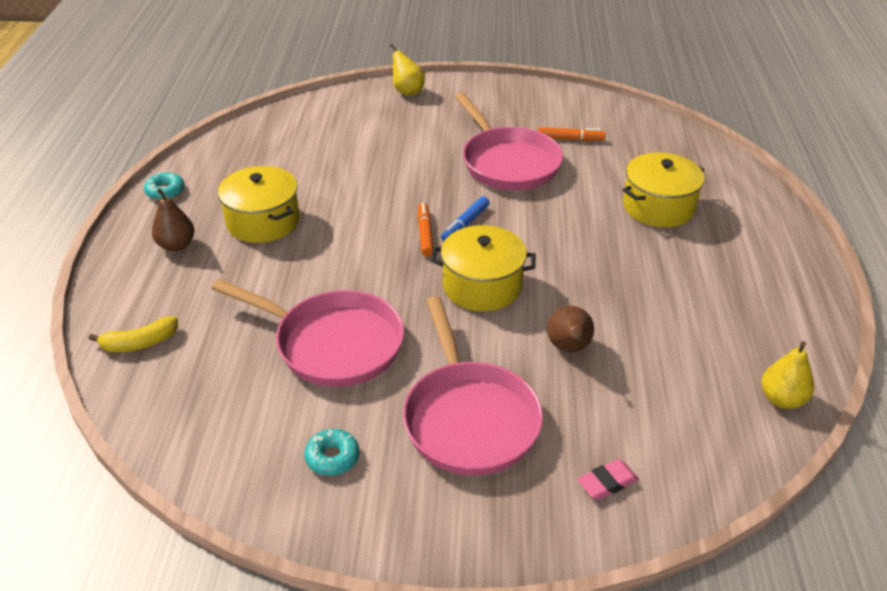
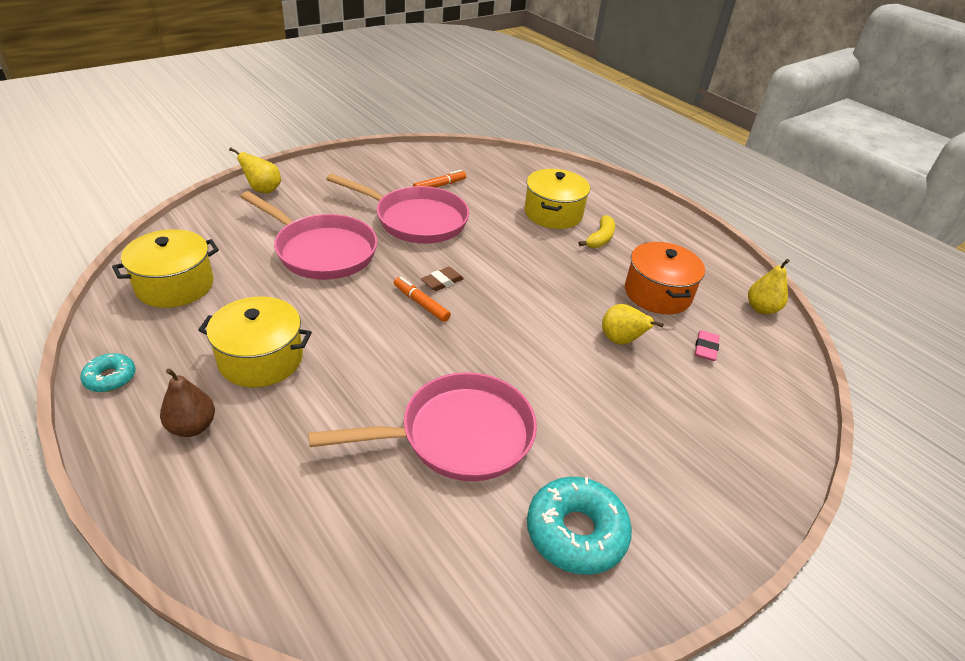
camera: 45 degrees left, 0 degrees up
yellow banana [89,317,178,352] -> yellow banana moved to [579,215,615,248]
turquoise donut [304,429,359,476] -> turquoise donut [527,477,632,575], size x1.83
pink pan [403,296,543,476] -> pink pan moved to [241,191,378,280]
yellow pot [431,225,536,311] -> yellow pot moved to [112,229,219,308]
blue marker [441,196,489,242] -> brown eraser [421,267,464,291]
brown pear [547,306,594,352] -> yellow pear [602,304,664,345]
pink eraser [577,459,639,500] -> pink eraser moved to [695,330,720,361]
none -> orange pot [625,242,705,314]

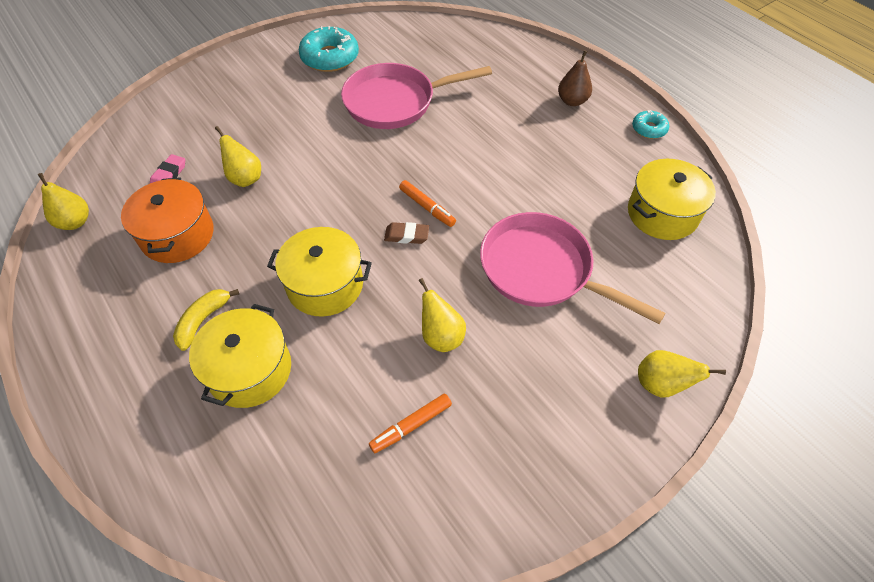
camera: 175 degrees left, 15 degrees up
yellow pot [198,296,312,388] -> yellow pot moved to [267,227,372,317]
pink pan [326,173,469,244] -> yellow pear [418,278,466,352]
brown eraser [421,267,464,291] -> brown eraser turned 45 degrees clockwise [384,222,429,244]

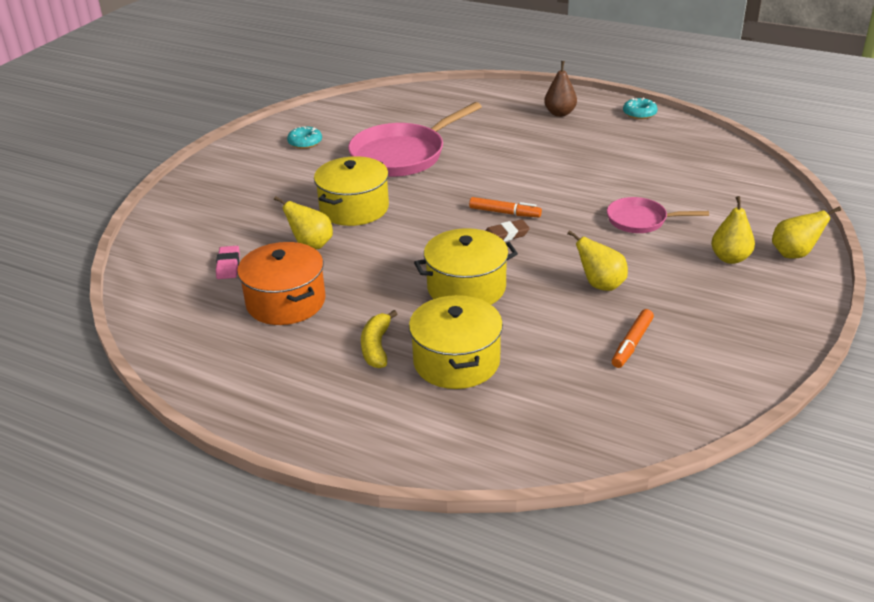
camera: 25 degrees left, 20 degrees down
yellow pear [38,173,89,230] -> yellow pear moved to [711,196,755,264]
turquoise donut [299,26,359,72] -> turquoise donut [287,126,322,149], size x0.55
pink pan [480,212,666,324] -> pink pan [607,197,709,233], size x0.56
yellow pot [628,159,716,240] -> yellow pot moved to [314,156,389,226]

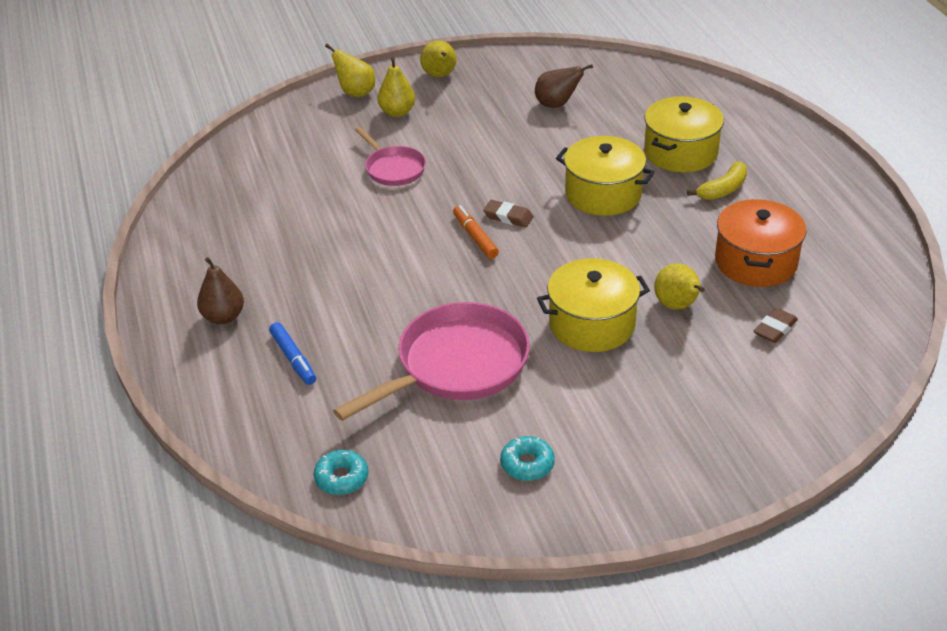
camera: 135 degrees left, 5 degrees up
pink eraser [216,246,240,279] -> brown eraser [754,308,798,343]
pink pan [348,102,482,177] -> pink pan turned 45 degrees counterclockwise [333,302,530,421]
yellow pear [567,230,628,291] -> yellow pear moved to [420,41,457,77]
orange marker [612,309,654,368] -> brown pear [535,64,593,108]
turquoise donut [623,97,658,119] -> turquoise donut moved to [314,450,368,495]
none -> blue marker [269,322,316,385]

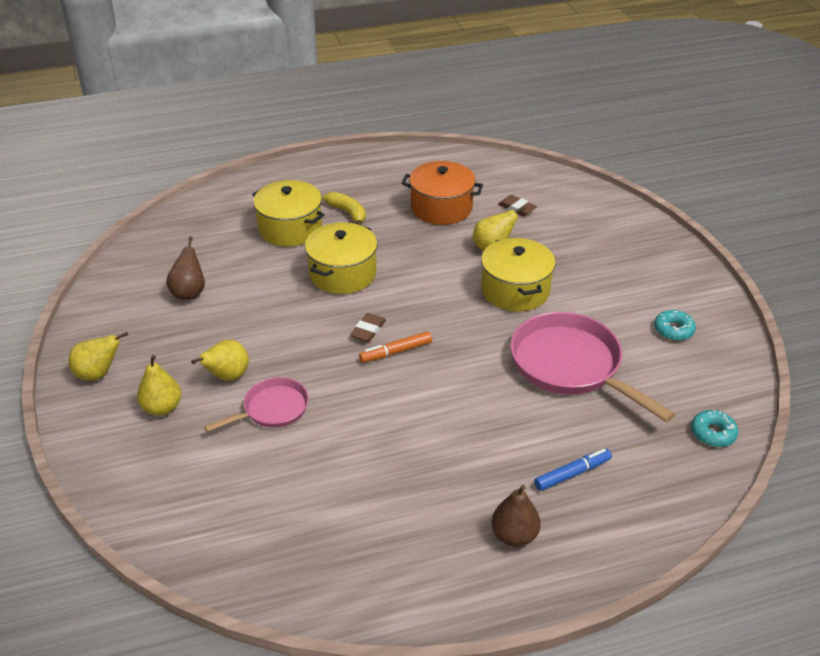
camera: 90 degrees left, 0 degrees up
yellow pear [325,44,375,97] -> yellow pear moved to [191,340,249,381]

